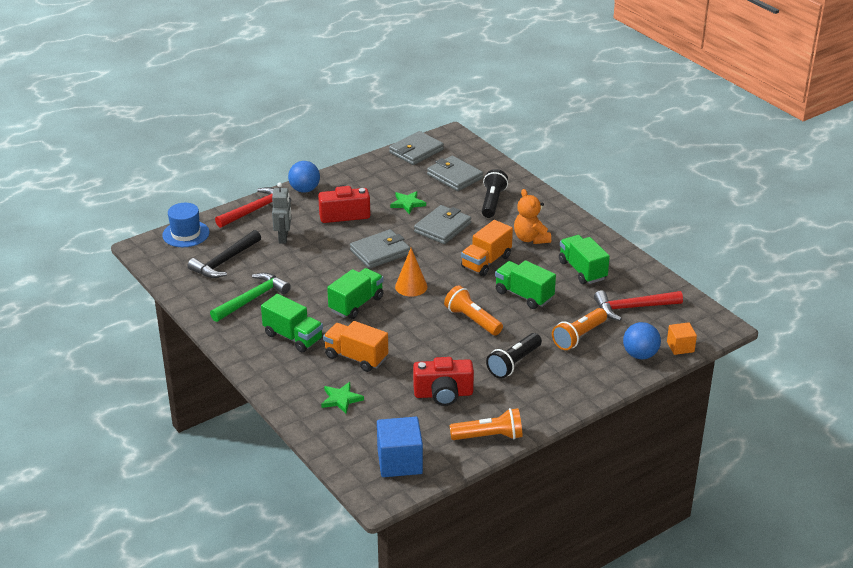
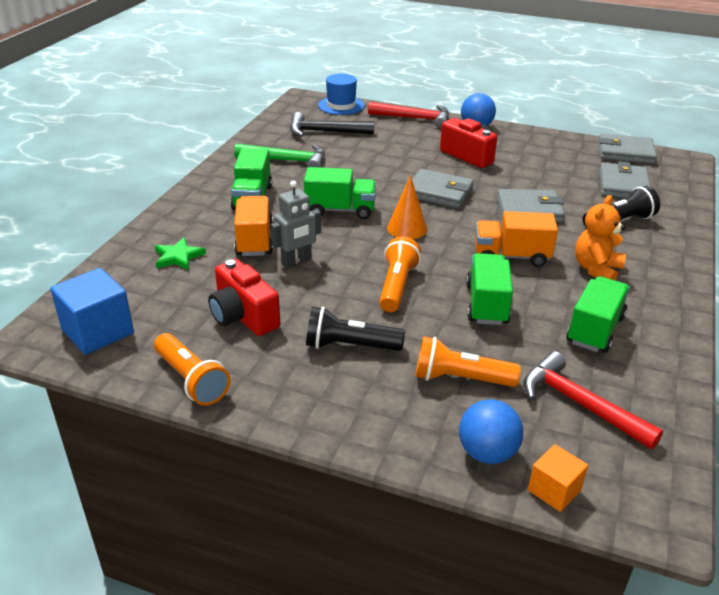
camera: 55 degrees right, 0 degrees up
grey robot [272,183,292,243] -> grey robot moved to [271,181,321,268]
green star [390,191,426,214] -> none

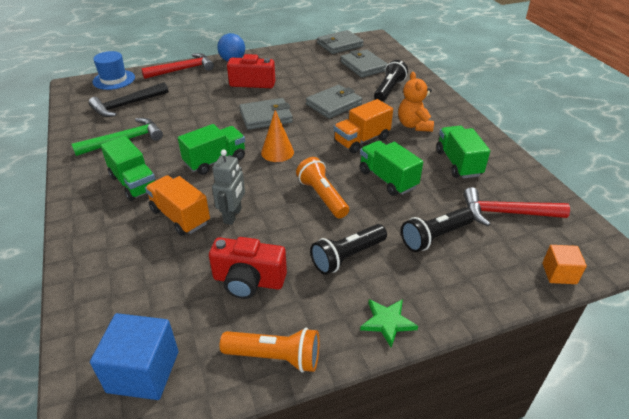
camera: 40 degrees left, 5 degrees up
green star [155,237,206,270] -> green star moved to [360,299,418,347]
orange flashlight [416,336,521,387] -> black flashlight [401,207,474,252]
blue ball [459,400,523,464] -> none

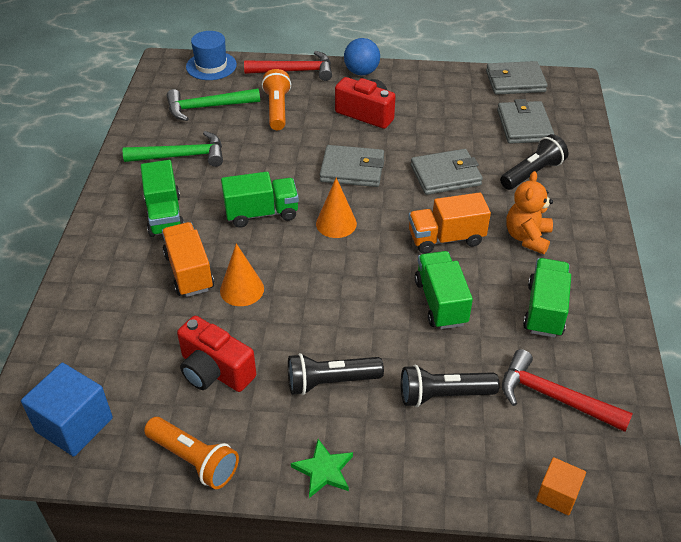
camera: 25 degrees right, 5 degrees up
black hammer [89,82,168,117] -> green hammer [167,88,260,121]
grey robot [212,150,245,225] -> orange cone [220,243,264,306]
orange flashlight [296,157,349,218] -> orange flashlight moved to [262,69,291,130]

